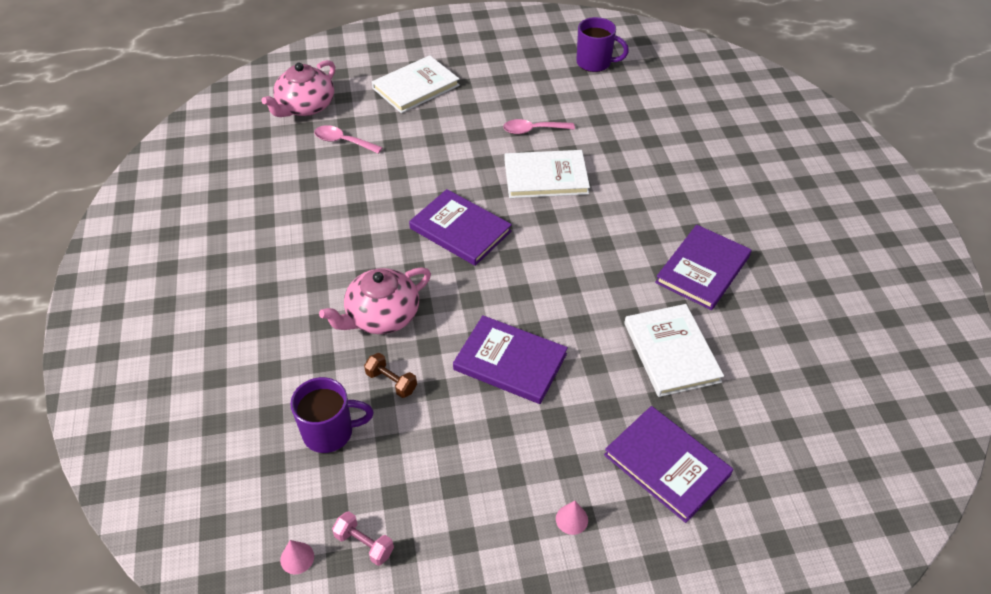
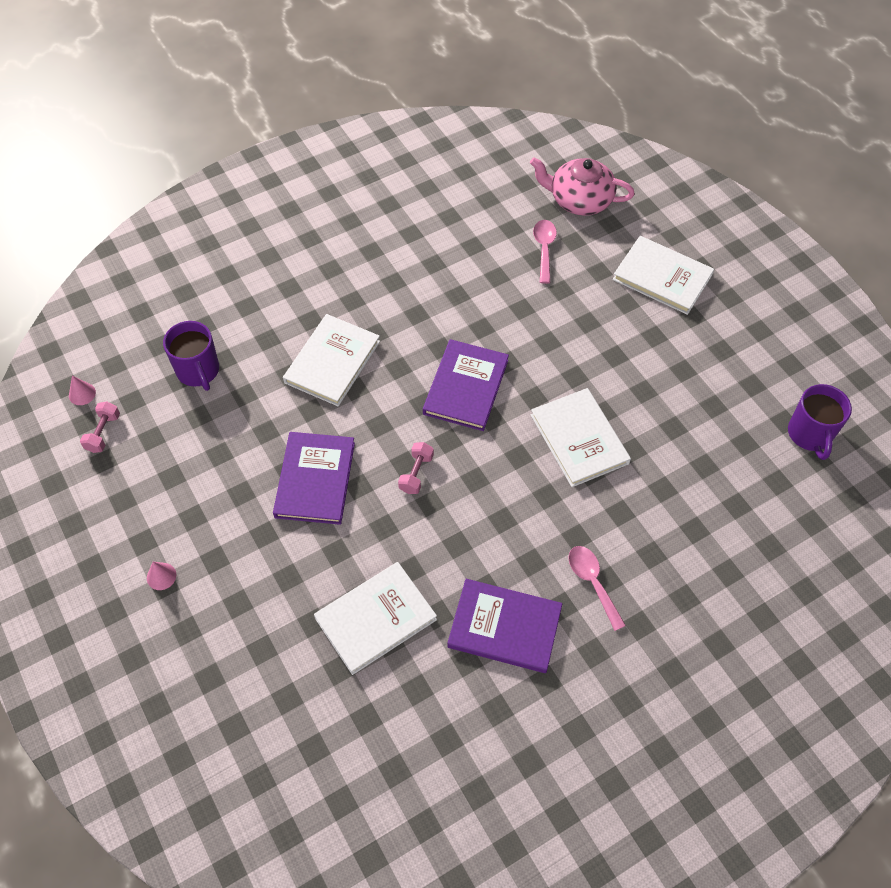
camera: 70 degrees right, 10 degrees up
pink teapot [319,267,431,334] -> white book [283,314,380,406]
brown dumbbell [364,353,417,398] -> none
pink spoon [503,119,575,134] -> pink spoon moved to [568,546,626,631]
purple book [604,406,733,523] -> none
none -> pink dumbbell [398,442,434,494]

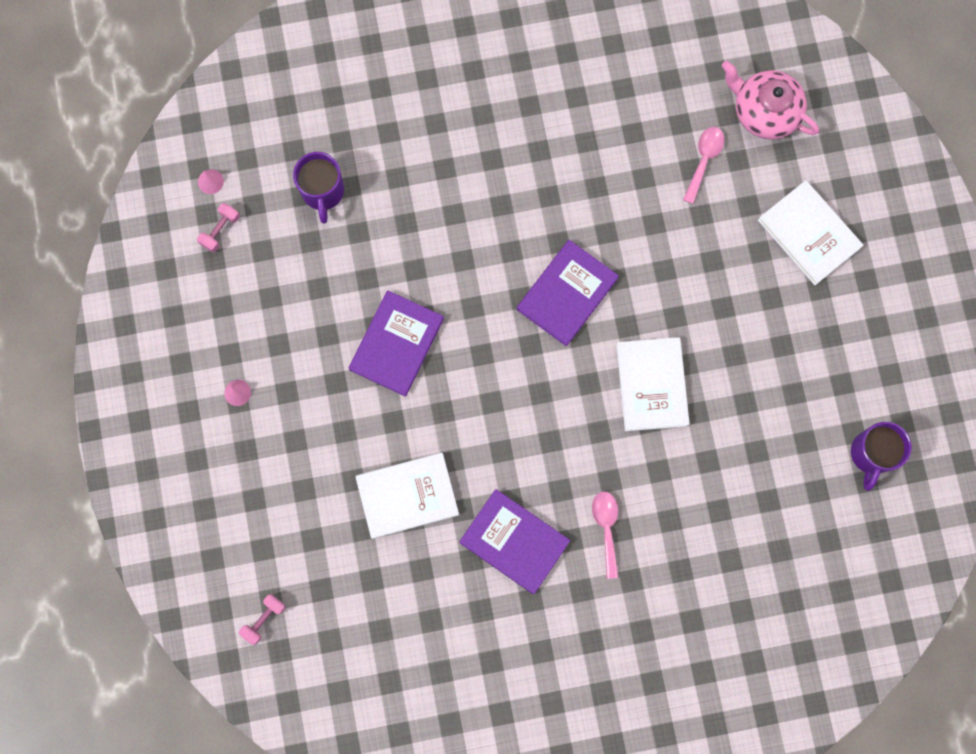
camera: 20 degrees right, 20 degrees up
white book [283,314,380,406] -> none
pink dumbbell [398,442,434,494] -> pink dumbbell moved to [239,594,286,645]

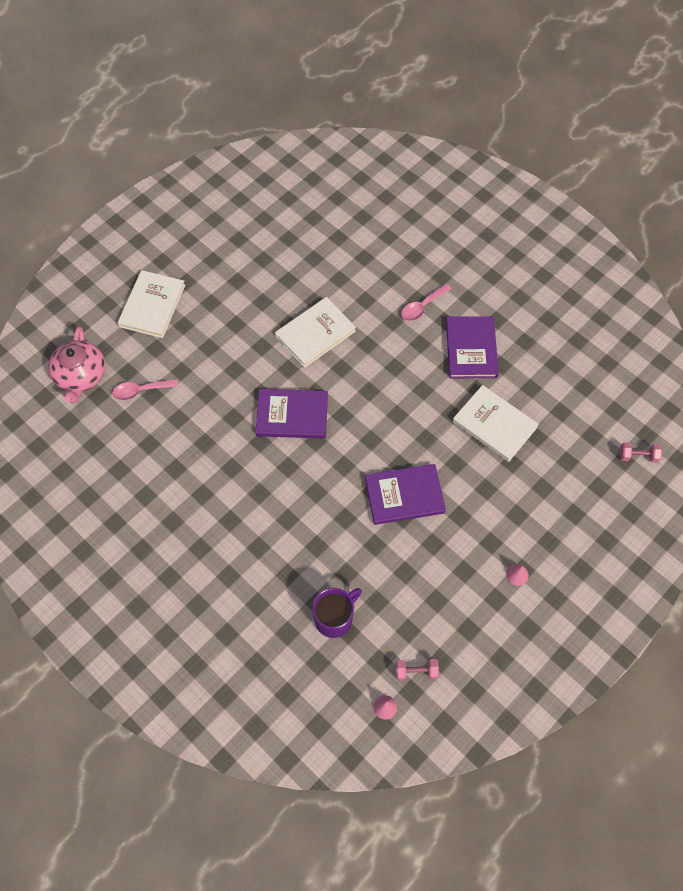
camera: 125 degrees left, 15 degrees down
purple mug [851,422,912,491] -> none

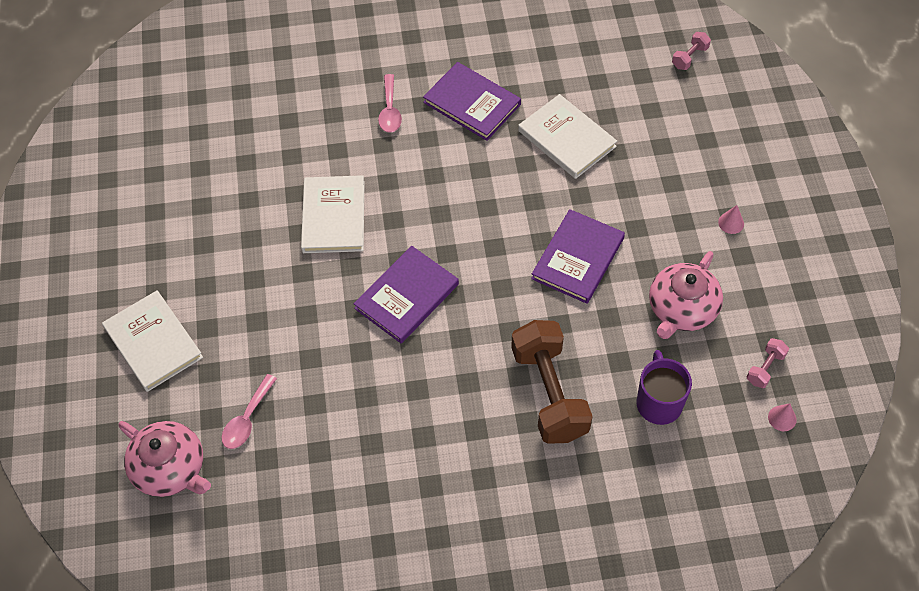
camera: 50 degrees left, 5 degrees down
white book [453,385,539,462] -> white book turned 60 degrees clockwise [518,94,617,179]
none -> brown dumbbell [511,320,593,444]
none -> pink teapot [649,251,723,339]

